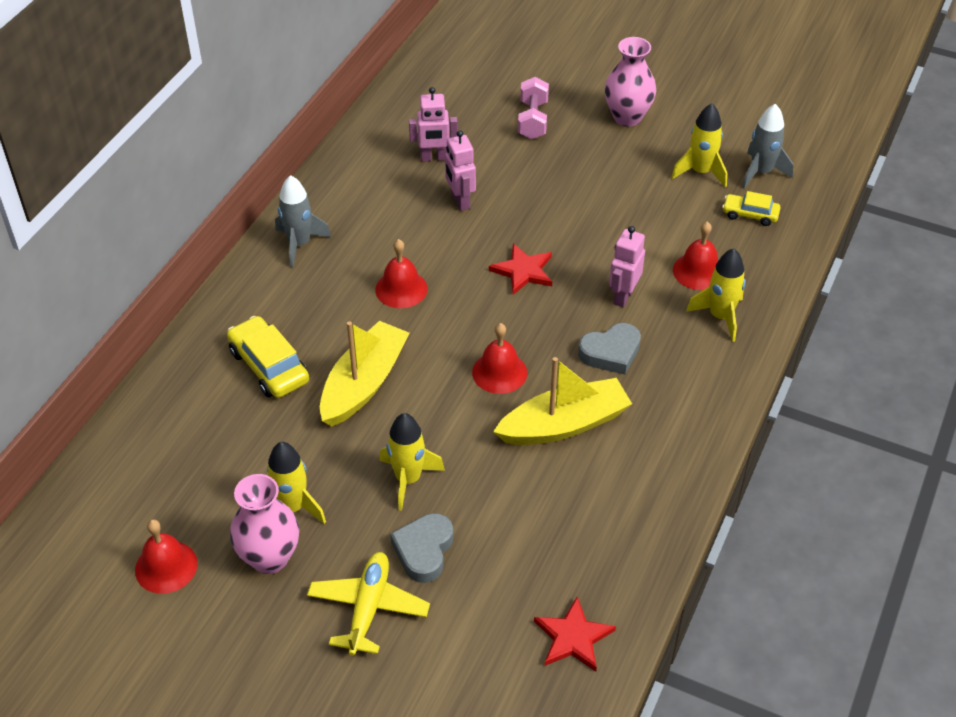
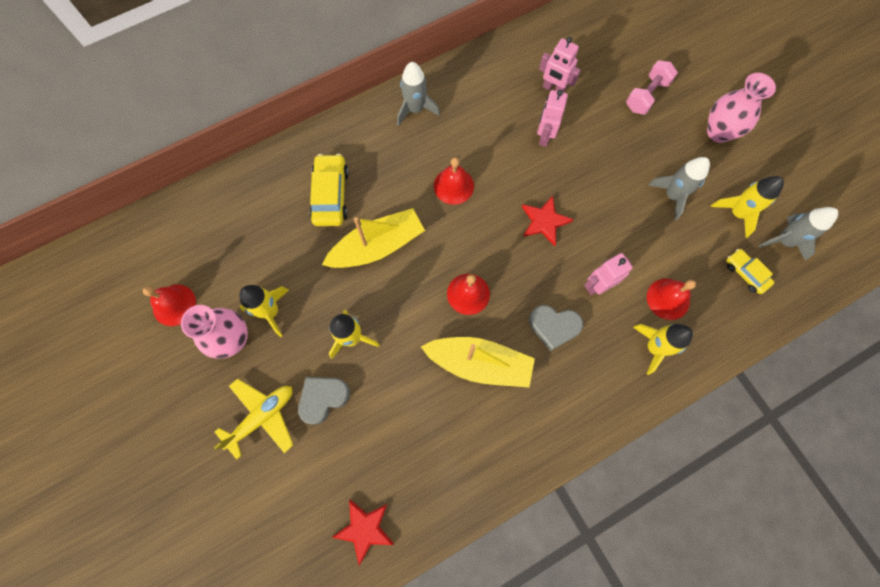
camera: 35 degrees right, 25 degrees up
none -> grey rocket [648,157,710,220]

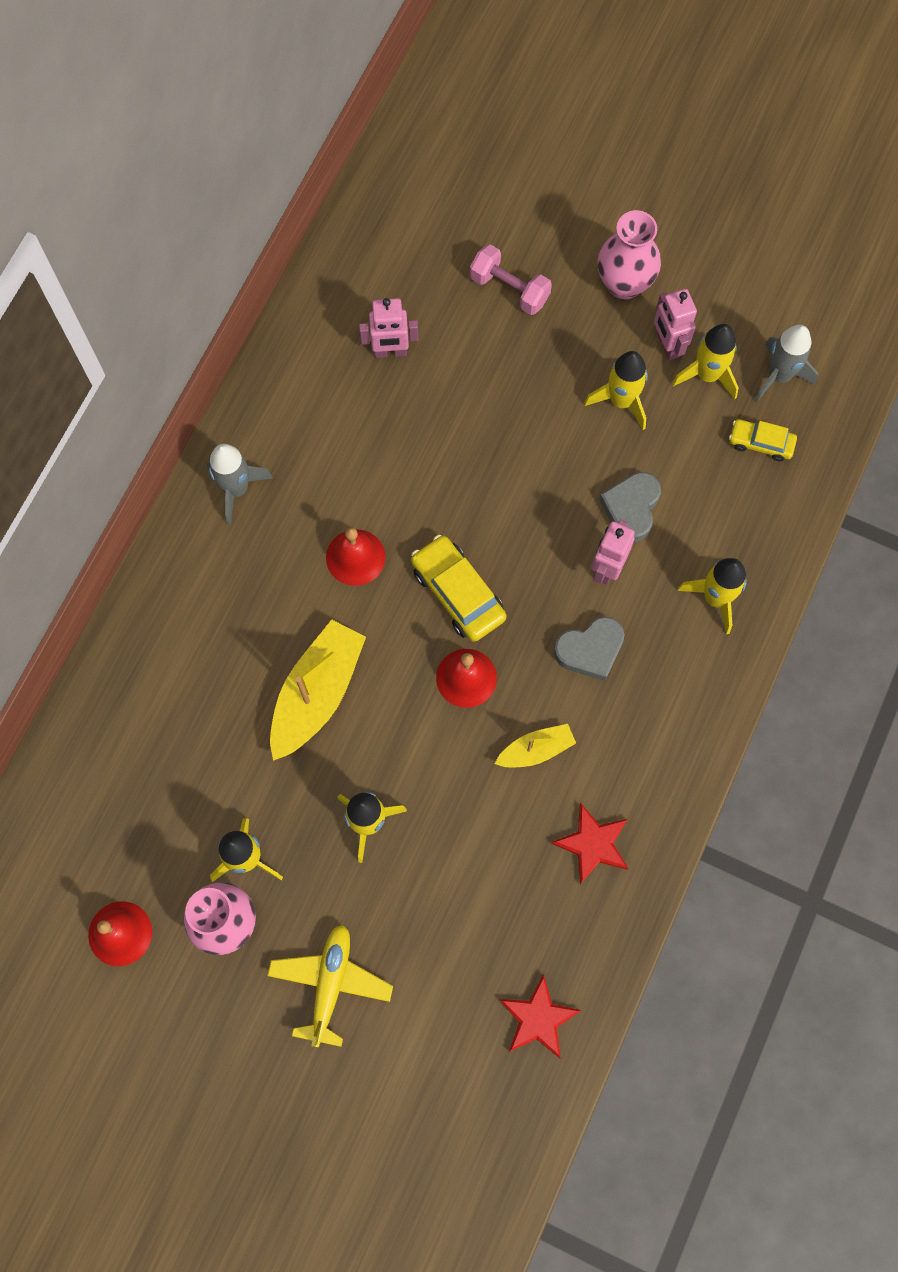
camera: 35 degrees left, 0 degrees up
grey heart [298,377,350,425] -> grey heart moved to [599,472,661,542]
yellow car [309,154,349,226] -> yellow car moved to [411,535,506,642]
yellow boat [421,337,535,387] -> yellow boat [495,724,576,767], size x0.54
red star [522,196,574,246] -> red star moved to [551,803,629,884]
pink robot [537,90,568,147] -> pink robot moved to [654,289,697,360]
pink dumbbell [626,60,678,114] -> pink dumbbell turned 60 degrees counterclockwise [470,244,552,315]
red bell [647,279,696,320] -> none
grey rocket [648,157,710,220] -> yellow rocket [584,351,648,430]

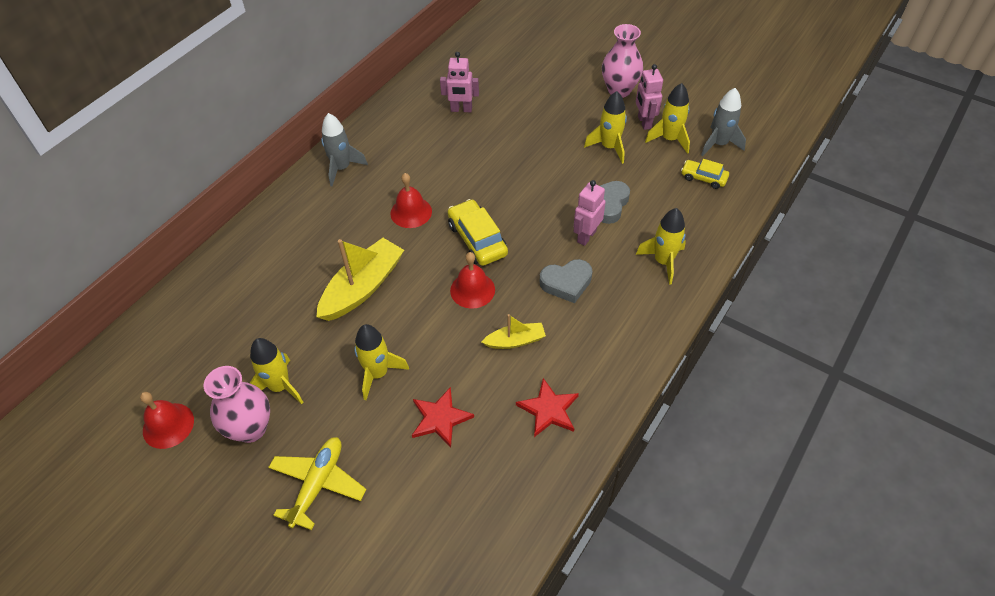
camera: 10 degrees right, 20 degrees down
pink dumbbell [470,244,552,315] -> none
red star [499,974,581,1059] -> red star moved to [412,387,474,448]

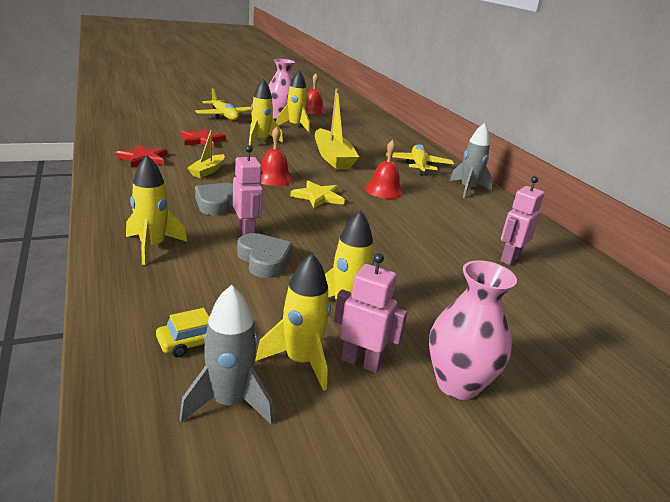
camera: 120 degrees right, 25 degrees down
yellow car [448,199,508,266] -> yellow star [290,181,345,208]
none -> yellow plane [386,144,454,176]

